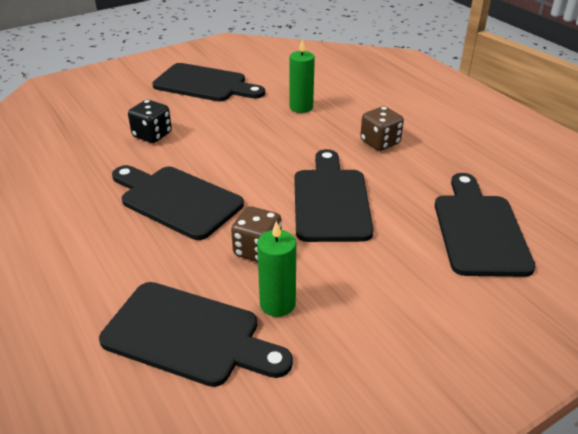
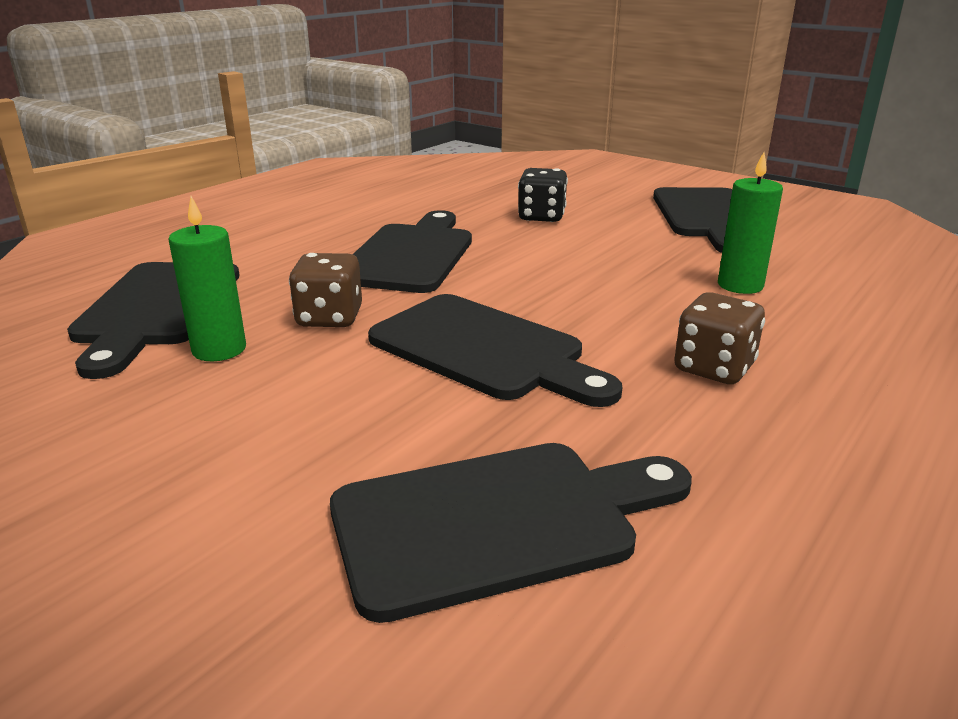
camera: 70 degrees right, 10 degrees down
black cutting board [294,149,373,242] -> black cutting board turned 60 degrees clockwise [368,294,622,407]

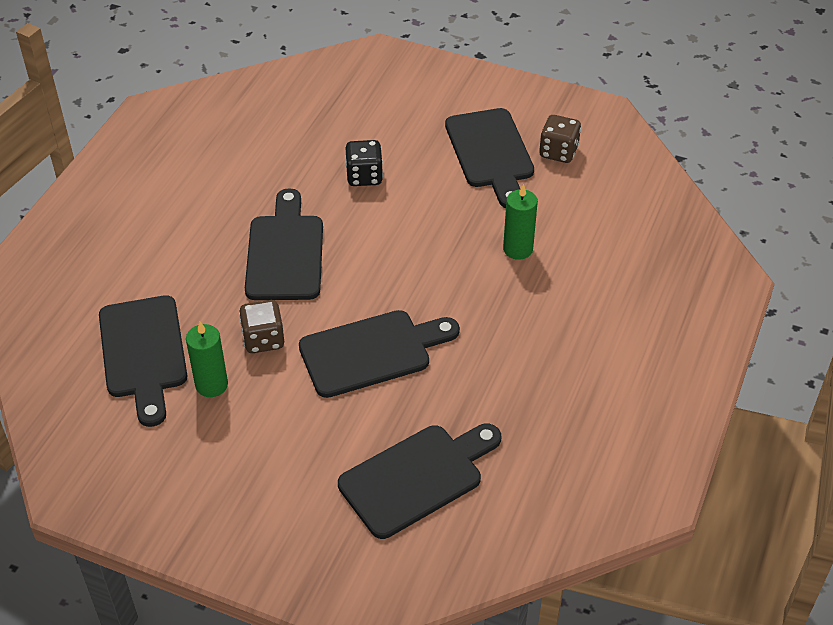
camera: 15 degrees left, 20 degrees up
black cutting board [368,294,622,407] -> black cutting board turned 45 degrees counterclockwise [299,310,460,398]
brown dice [674,292,765,384] -> brown dice moved to [539,115,581,163]

